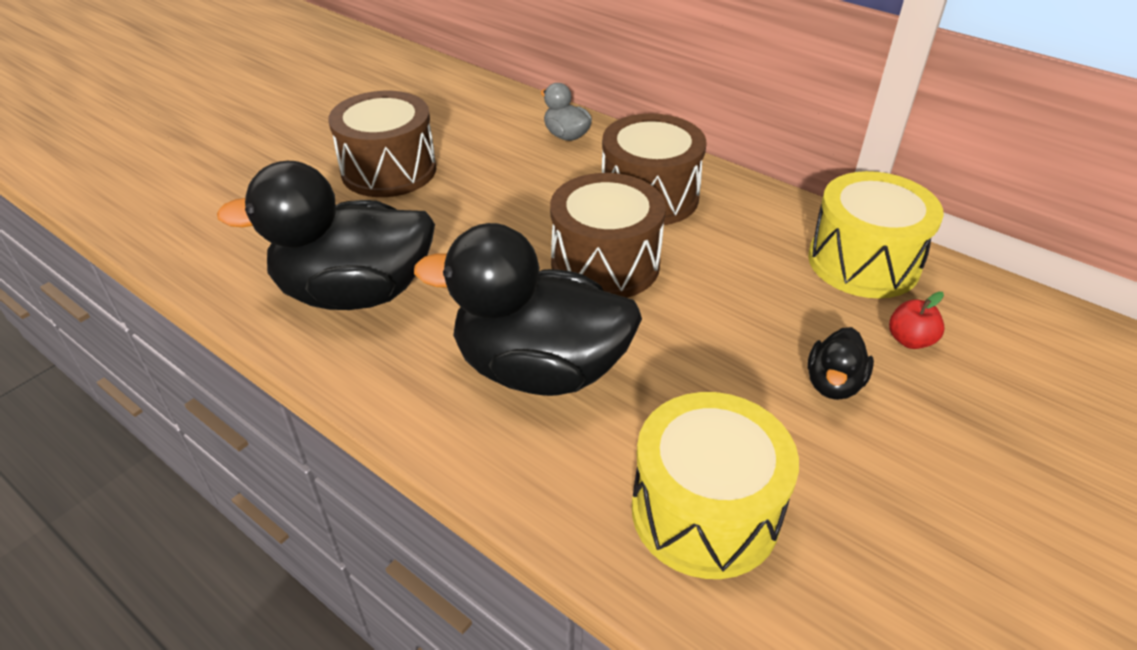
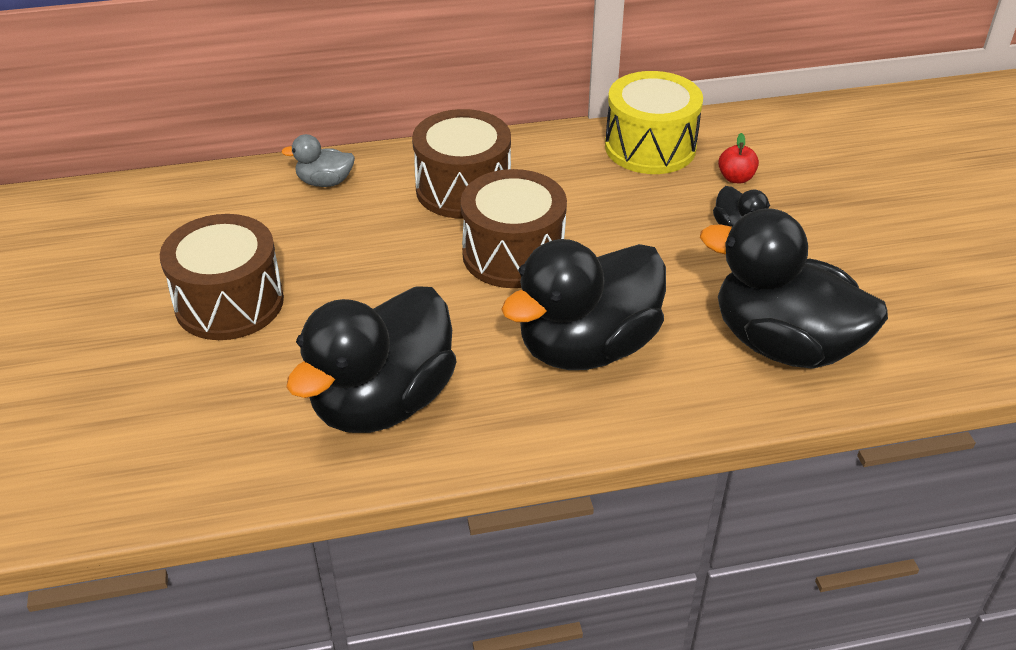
camera: 50 degrees left, 0 degrees up
yellow drum [632,392,799,579] -> black duck [700,208,888,369]

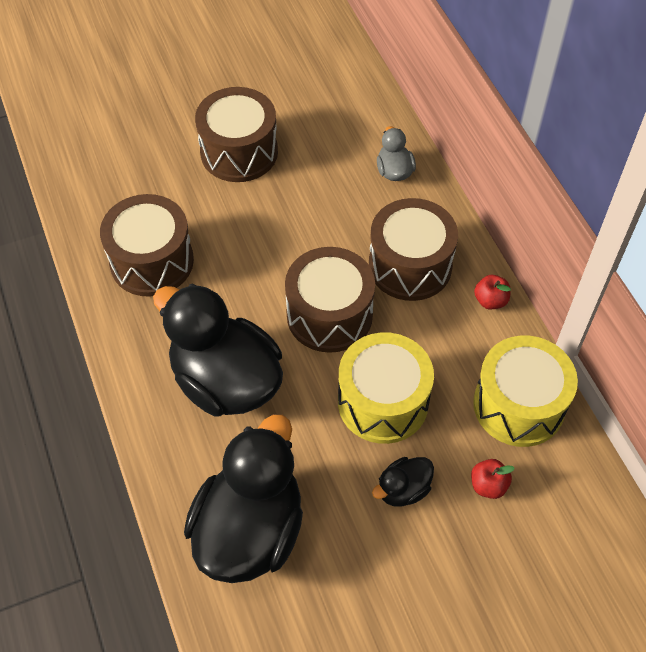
camera: 80 degrees right, 15 degrees up
black duck [286,286,457,433] -> brown drum [100,194,194,297]
none -> yellow drum [338,332,434,444]
none -> red apple [474,275,511,309]

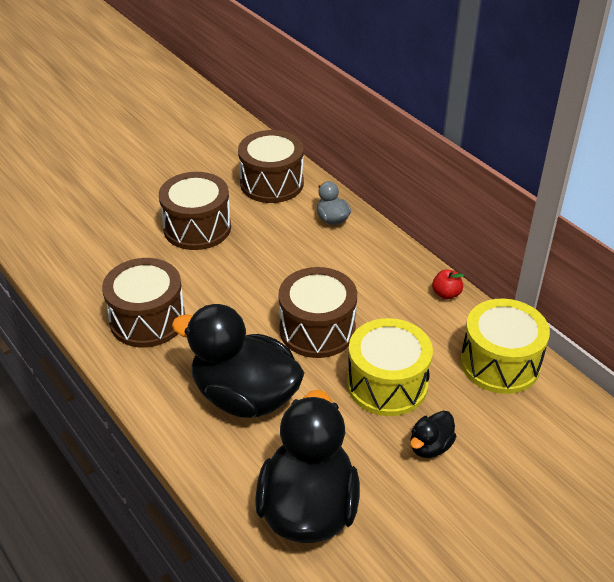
camera: 15 degrees left, 15 degrees down
brown drum [369,198,458,301] -> brown drum moved to [238,130,304,203]
red apple [471,459,515,499] -> none

